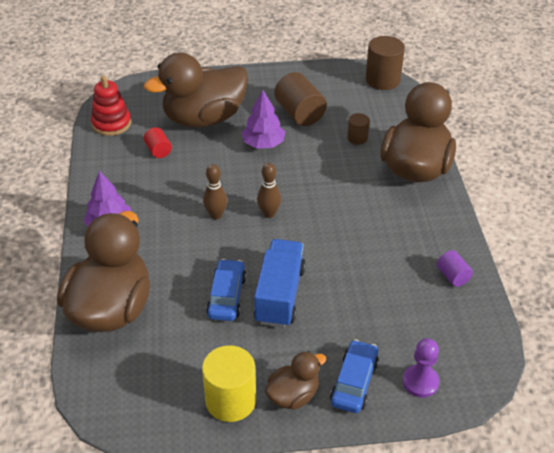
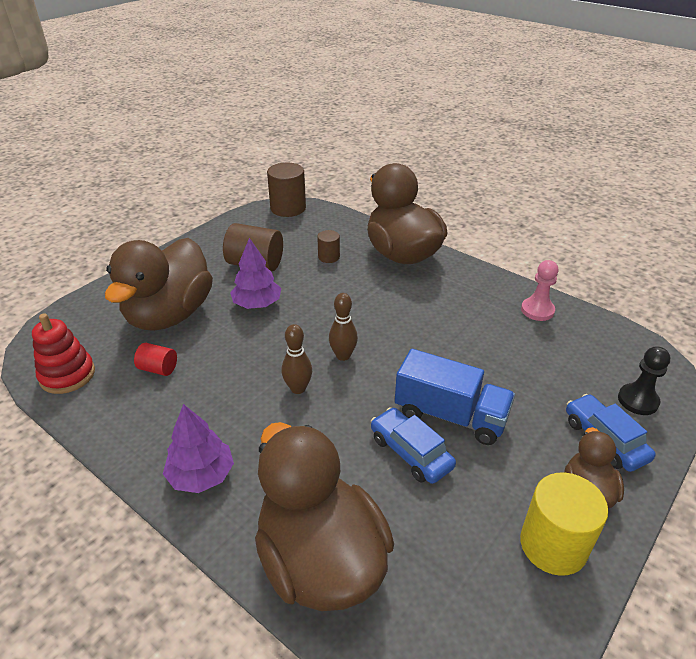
camera: 45 degrees left, 5 degrees down
blue truck [254,239,306,328] -> blue truck turned 150 degrees clockwise [395,349,515,445]
purple pawn [403,338,439,398] -> black pawn [618,346,670,415]
purple cylinder [437,250,473,287] -> pink pawn [521,260,558,321]

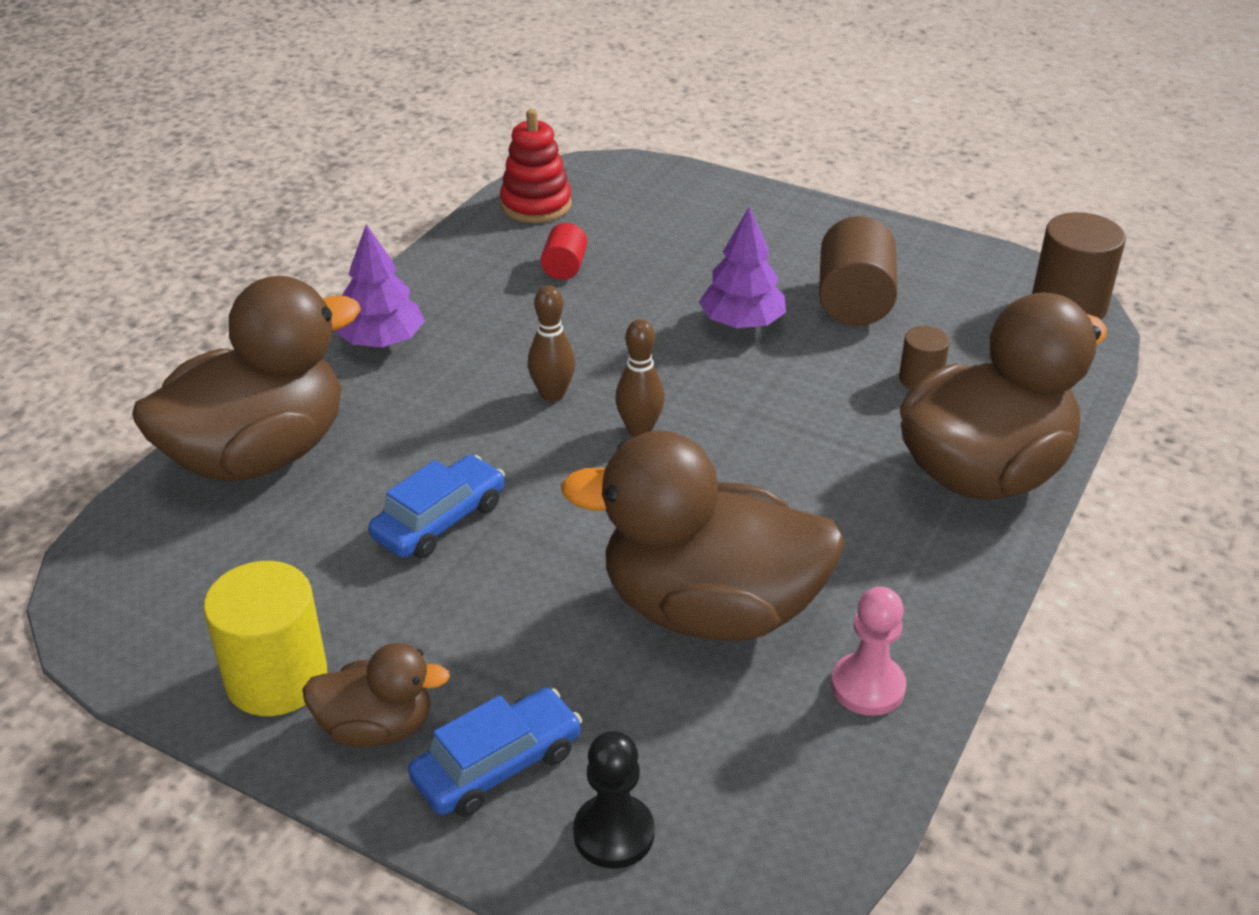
camera: 80 degrees right, 0 degrees up
brown duck [105,238,213,331] -> brown duck moved to [561,431,845,641]
blue truck [395,349,515,445] -> none

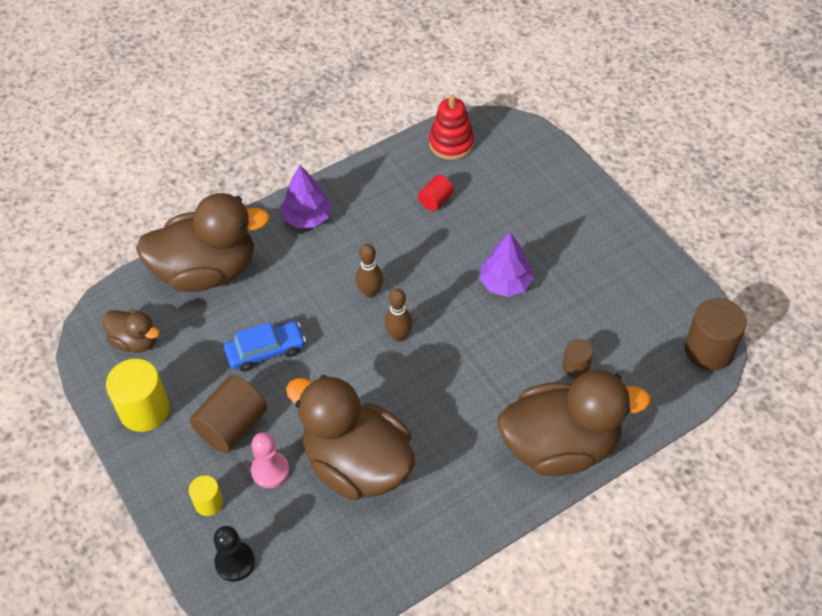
camera: 30 degrees right, 15 degrees up
brown duck [302,643,450,747] -> brown duck moved to [103,310,160,353]
blue car [408,688,582,817] -> yellow cylinder [189,475,223,516]
brown cylinder [819,216,898,326] -> brown cylinder moved to [190,375,267,453]
pink pawn [831,587,906,716] -> pink pawn moved to [251,432,289,488]

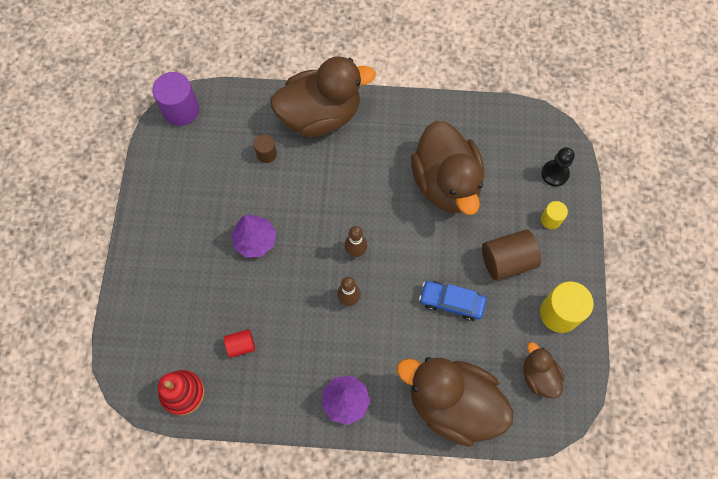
camera: 145 degrees left, 15 degrees up
pink pawn [251,432,289,488] -> none
brown duck [497,370,651,476] -> brown duck turned 135 degrees clockwise [270,56,376,137]
brown cylinder [685,298,747,371] -> purple cylinder [152,72,199,126]

